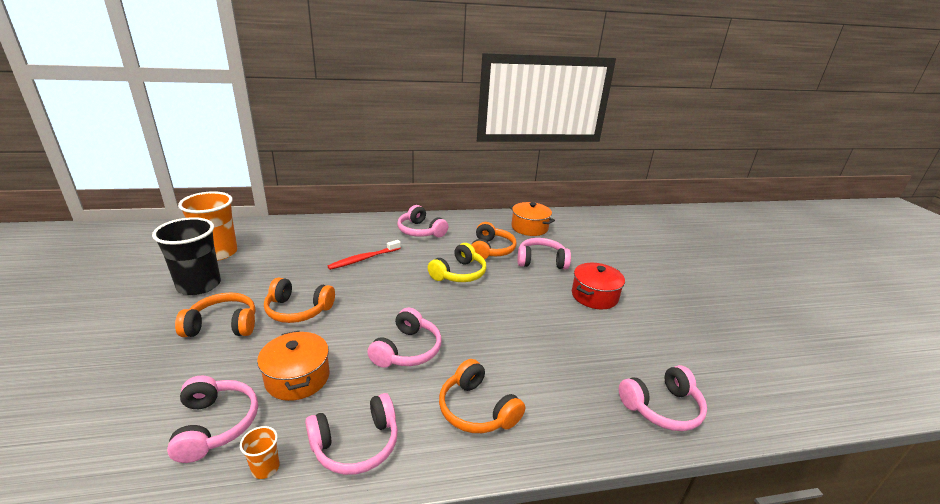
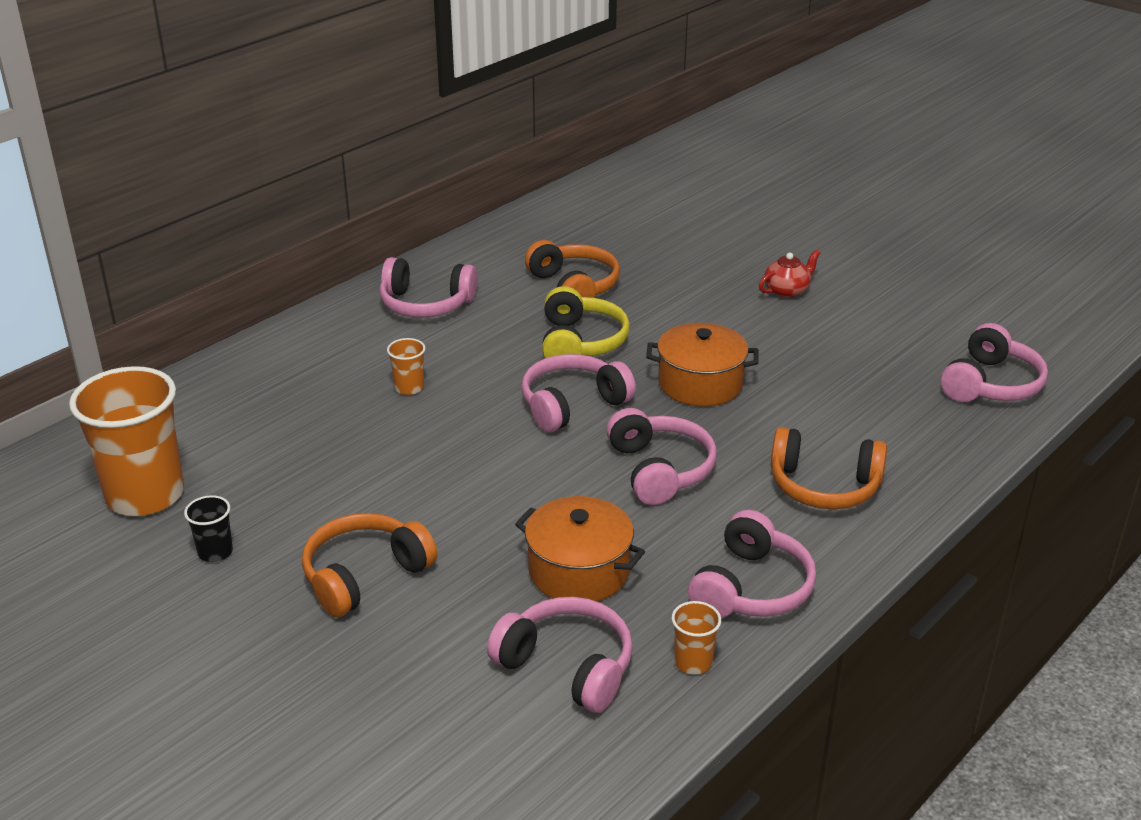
camera: 35 degrees left, 5 degrees up
black cup [152,217,221,295] -> black cup [184,495,233,562], size x0.43
orange headphones [264,277,335,323] -> none
red toothbrush [328,240,401,270] -> orange cup [387,338,426,395]
orange pot [509,202,555,236] -> orange pot moved to [646,323,759,406]
pink headphones [517,238,571,269] -> pink headphones moved to [521,354,636,432]
red pot [572,263,625,309] -> red teapot [759,250,820,298]

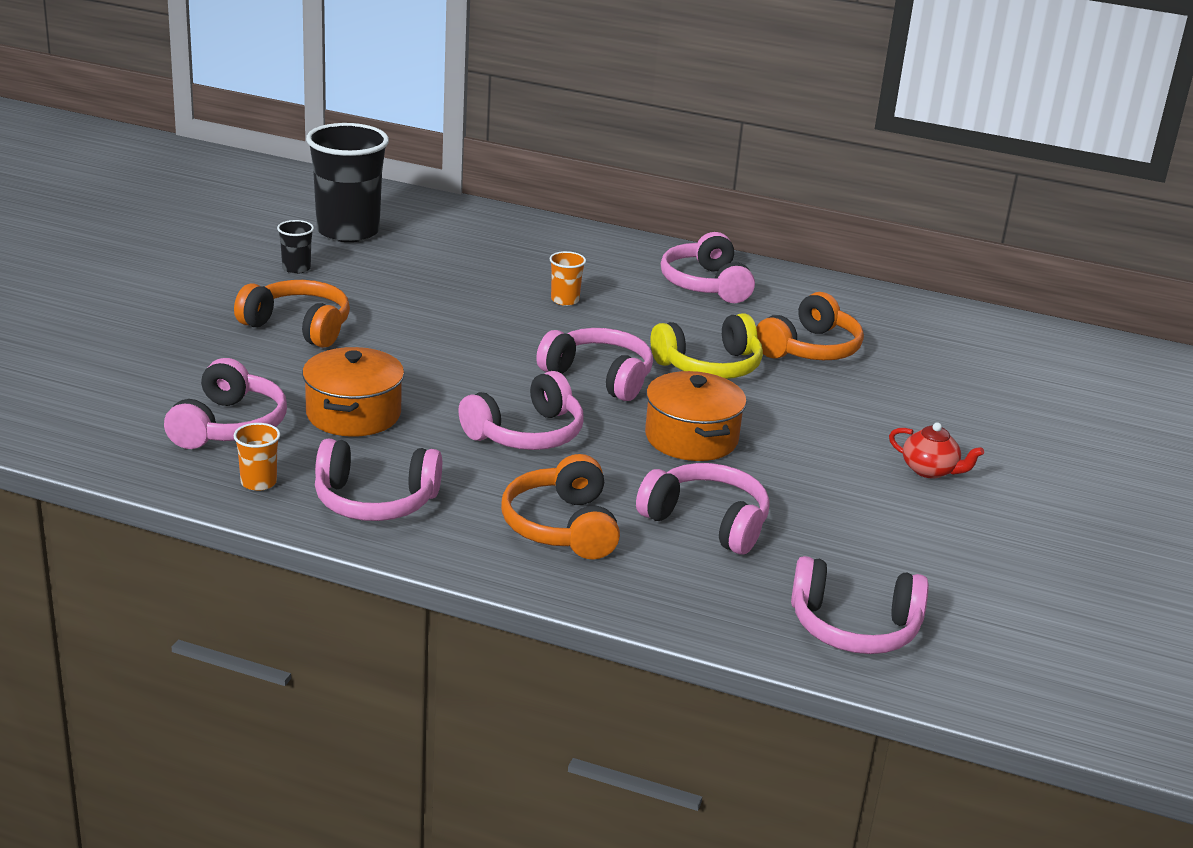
camera: 65 degrees right, 5 degrees down
orange cup [69,366,184,516] -> black cup [306,123,389,242]
none -> pink headphones [636,463,770,555]

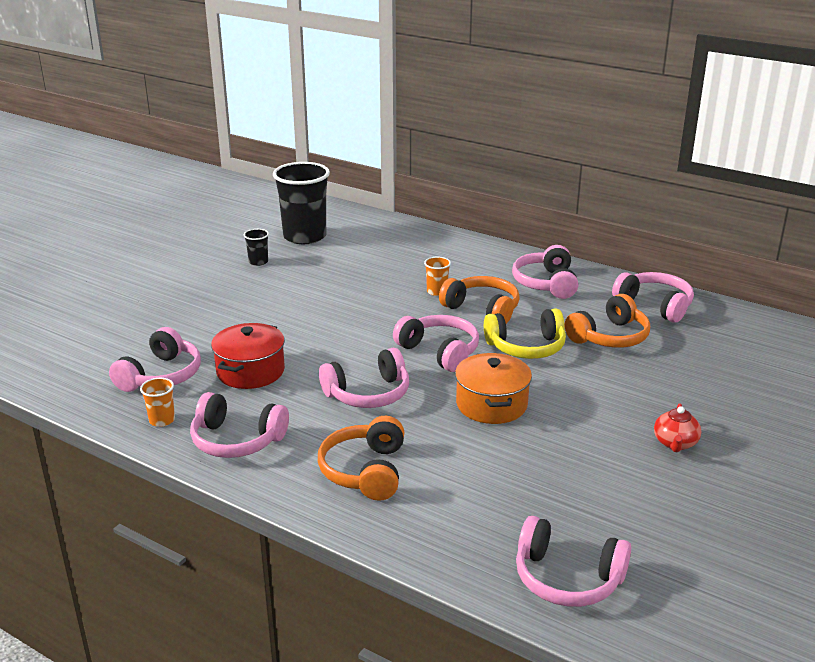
camera: 15 degrees right, 0 degrees up
orange headphones [234,280,350,348] -> orange headphones moved to [439,276,520,324]
orange pot [302,347,404,437] -> red pot [211,323,285,389]
pink headphones [636,463,770,555] -> pink headphones moved to [612,272,694,322]
red teapot [889,423,984,479] -> red teapot turned 60 degrees clockwise [654,403,701,452]

